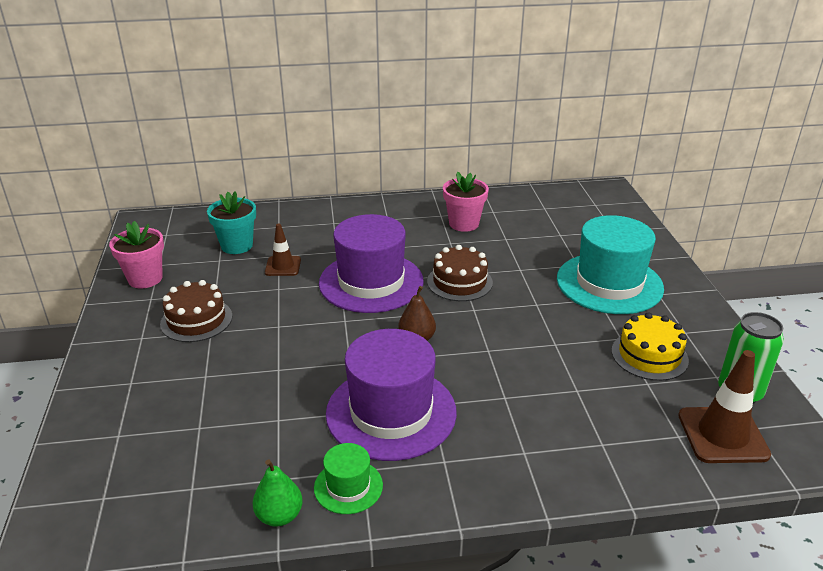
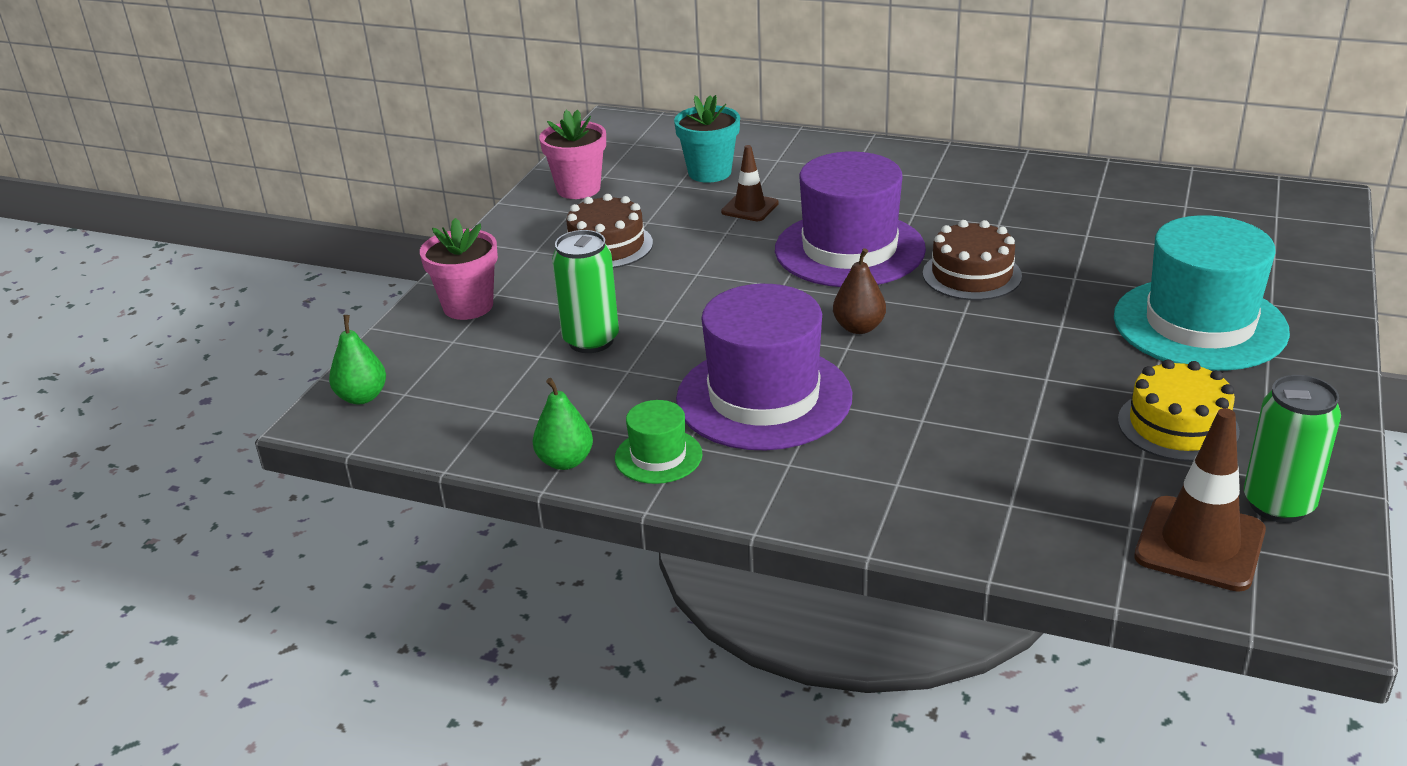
camera: 30 degrees right, 0 degrees up
pink flower pot [443,172,489,232] -> pink flower pot moved to [420,218,498,320]
none -> green pear [329,315,386,405]
none -> green can [552,230,619,353]

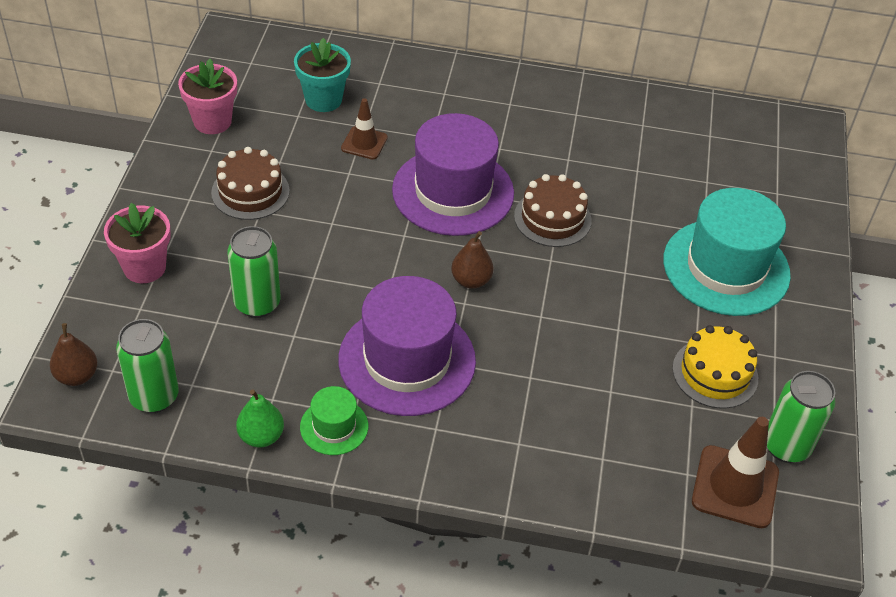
camera: 15 degrees left, 15 degrees up
green pear [329,315,386,405] -> brown pear [50,323,97,386]
none -> green can [116,319,179,413]

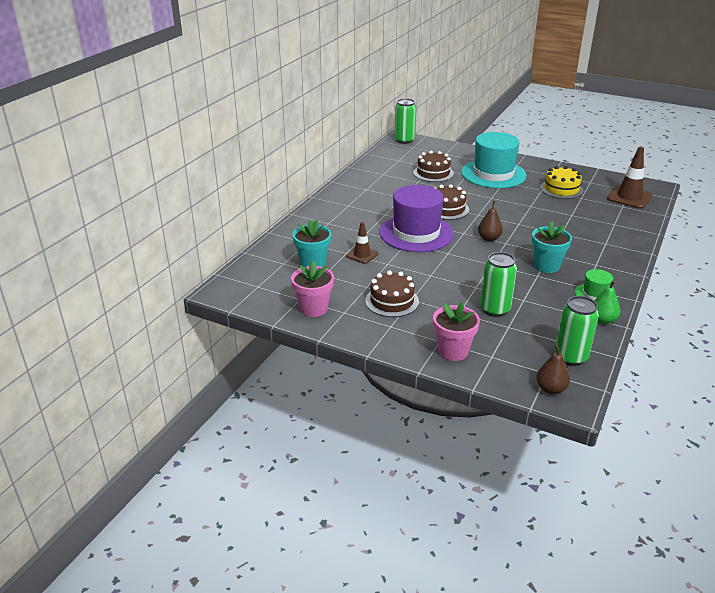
camera: 70 degrees left, 15 degrees down
purple hat [338,276,476,416] -> turquoise flower pot [532,221,572,273]
green can [767,371,835,463] -> green can moved to [394,98,416,144]
none -> brown cake [413,151,454,182]

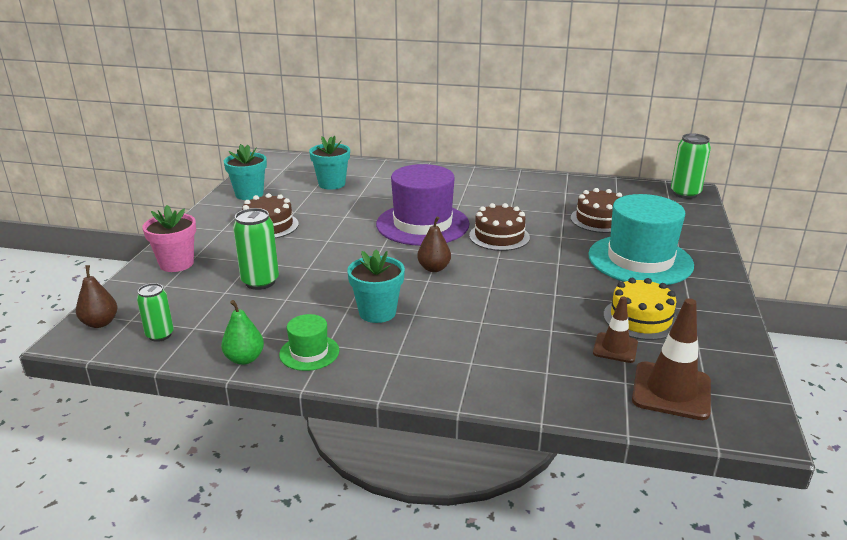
camera: 75 degrees right, 5 degrees down
pink flower pot [291,261,334,317] -> turquoise flower pot [224,144,267,200]
brown traffic cone [346,222,378,264] -> brown traffic cone moved to [593,296,638,363]
green can [555,296,599,366] -> green can [137,283,174,342], size x0.65

